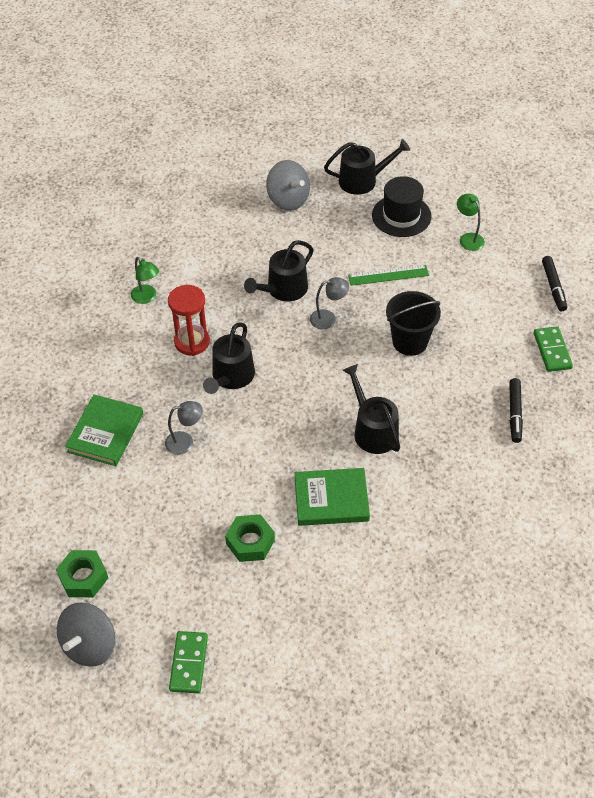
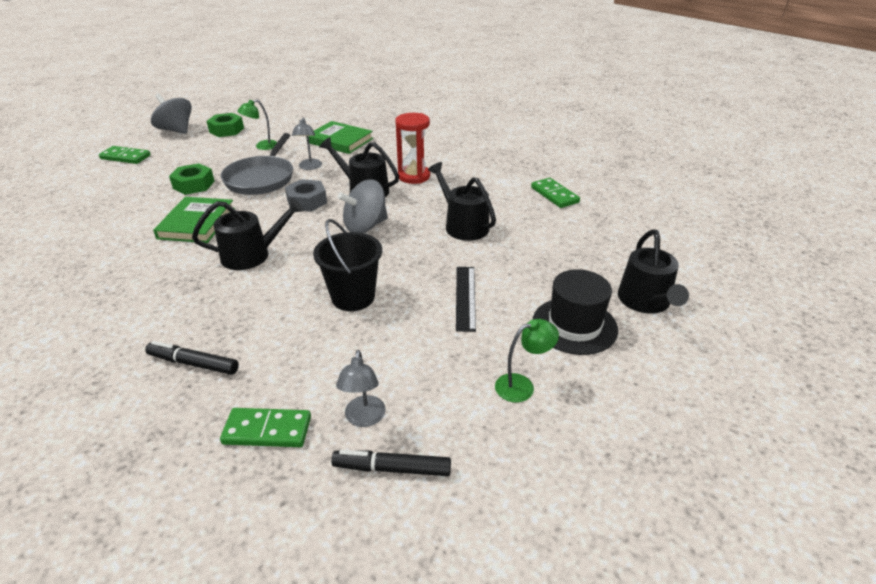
camera: 100 degrees right, 15 degrees down
green lamp [131,257,159,304] -> green lamp moved to [237,100,277,150]
grey spinning top [266,160,310,211] -> grey spinning top moved to [337,179,388,233]
grey lamp [310,277,349,329] -> grey lamp moved to [336,350,386,427]
green ruler [348,265,429,286] -> black ruler [456,267,476,332]
none -> grey pan [221,133,293,195]
none -> grey nut [285,179,327,212]
none -> green domino [531,178,580,208]

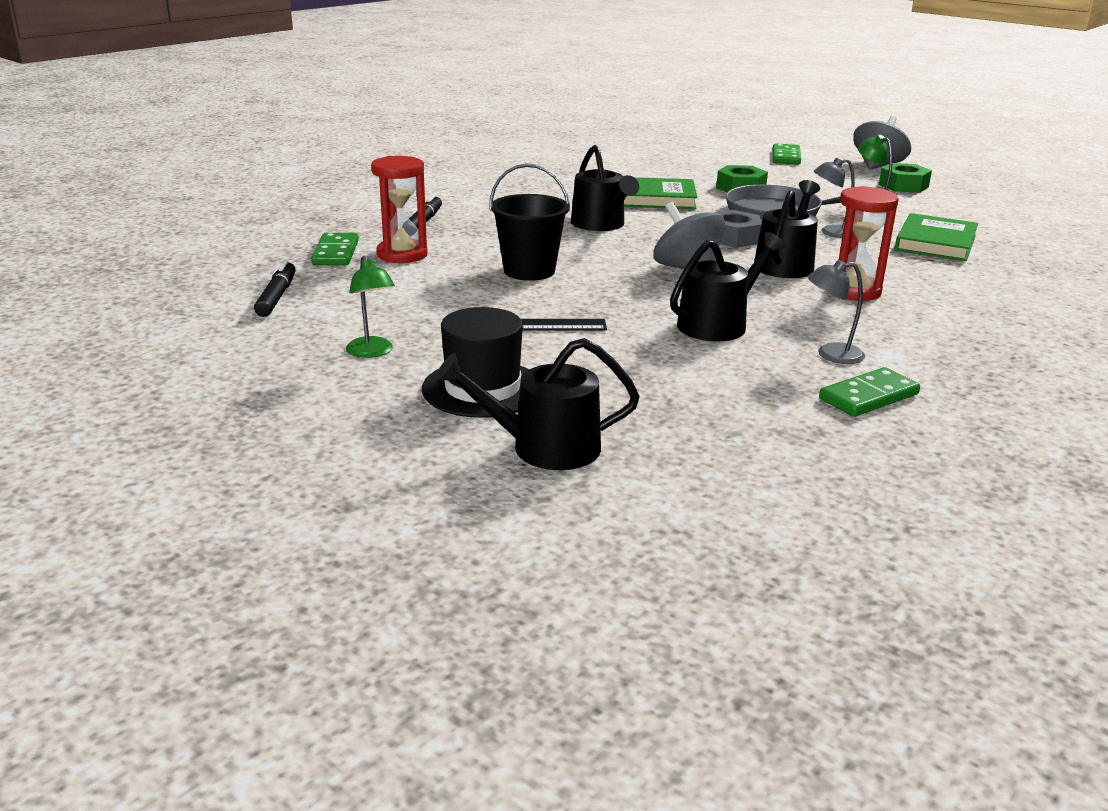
camera: 85 degrees right, 10 degrees down
grey lamp [336,350,386,427] -> grey lamp moved to [807,260,865,364]
none -> red hourglass [371,156,427,263]

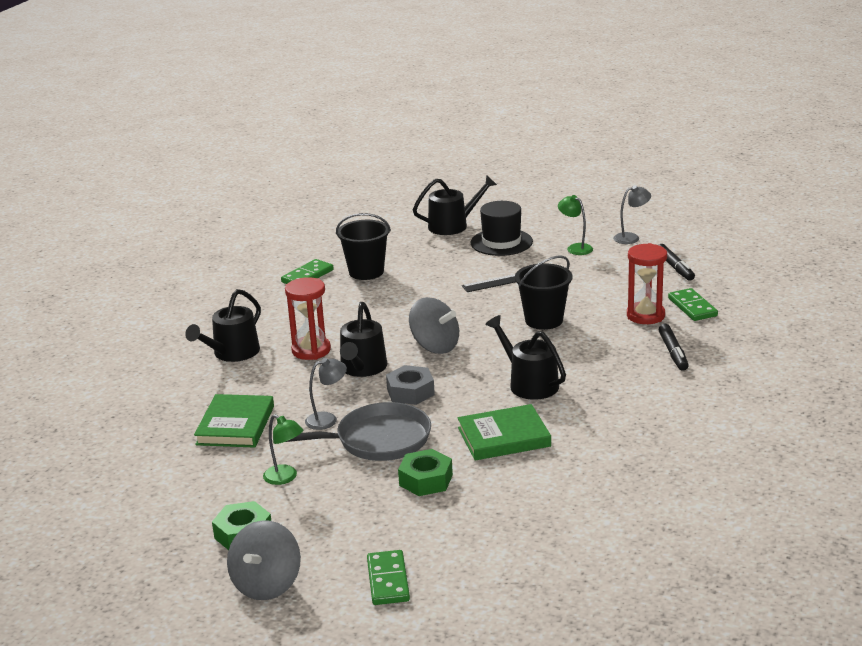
camera: 165 degrees right, 0 degrees up
black watering can [670,232,786,341] -> black watering can moved to [185,289,261,362]
grey lamp [807,260,865,364] -> grey lamp moved to [613,185,651,244]
none -> black bucket [336,213,391,280]

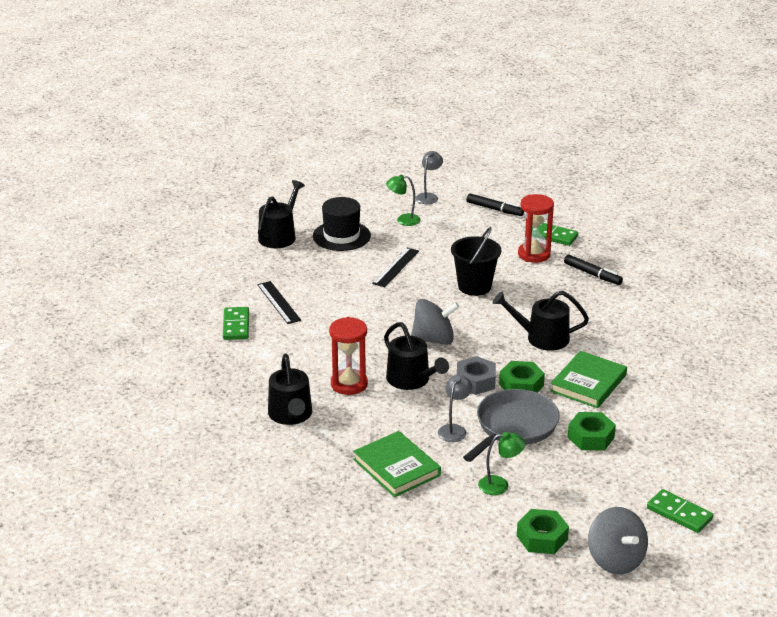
camera: 45 degrees left, 5 degrees up
black bucket [336,213,391,280] -> black ruler [257,281,301,324]
none -> green nut [499,361,545,393]

